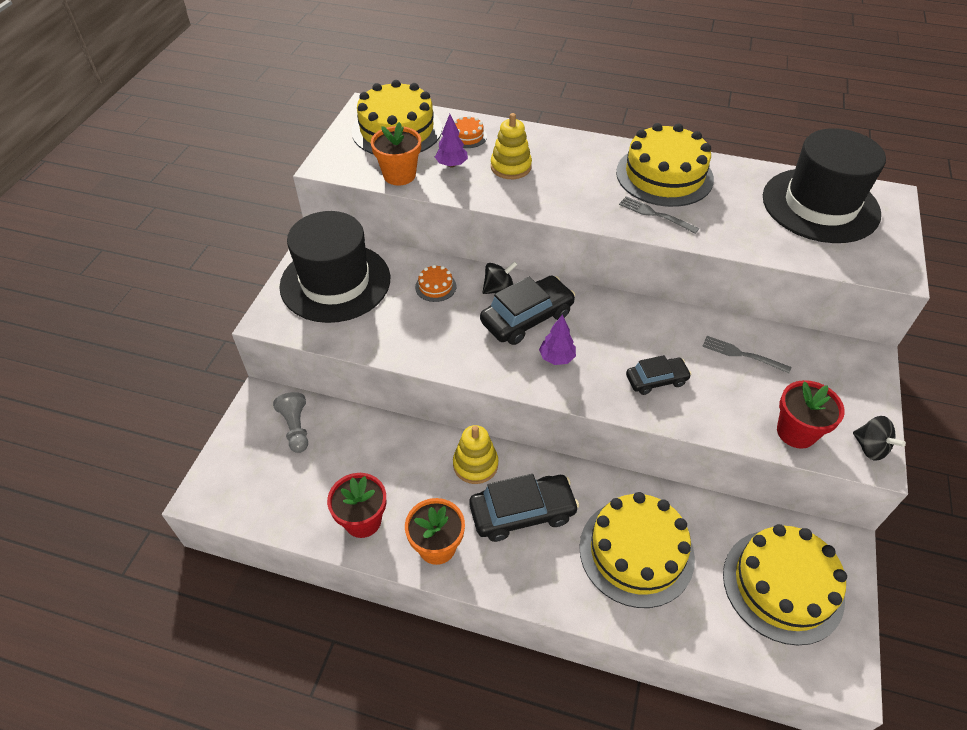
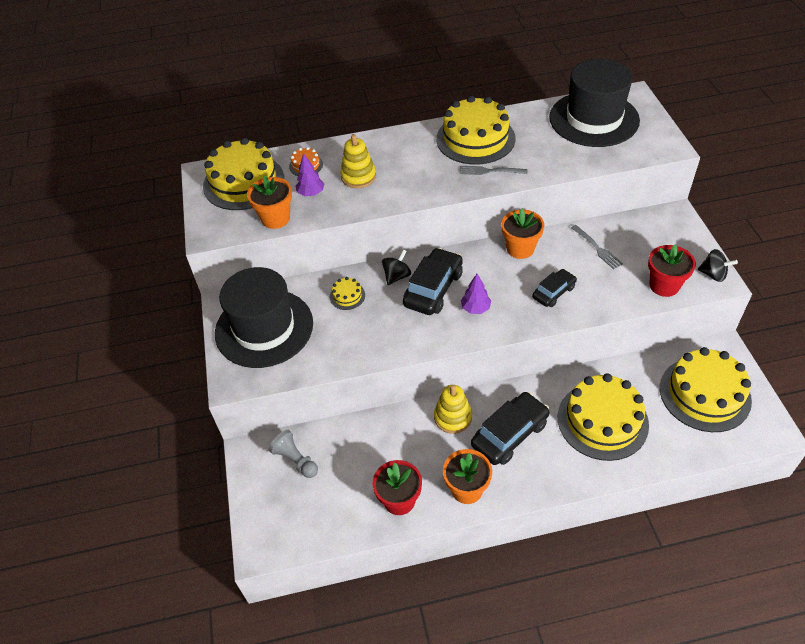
camera: 25 degrees left, 0 degrees up
orange cake [415,265,456,302] -> yellow cake [330,277,365,310]
grey fork [702,336,791,373] -> grey fork turned 120 degrees counterclockwise [571,225,623,269]
none -> orange flower pot [501,209,544,259]

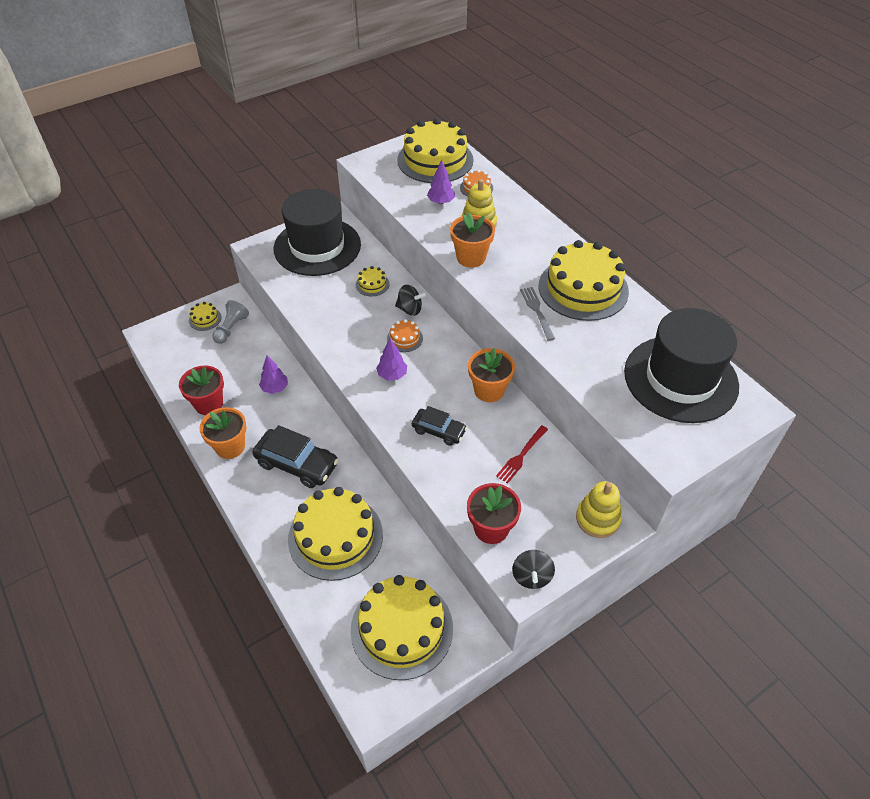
camera: 65 degrees right, 0 degrees up
orange flower pot [247,175,292,229] -> orange flower pot moved to [450,213,495,268]
black car [403,248,463,315] -> orange cake [387,319,423,352]
yellow stacking toy [434,385,472,434] -> yellow stacking toy moved to [576,481,622,538]
grey fork [571,225,623,269] -> red fork [496,425,548,483]
none -> yellow cake [189,302,222,331]
none -> purple tree [259,355,288,394]

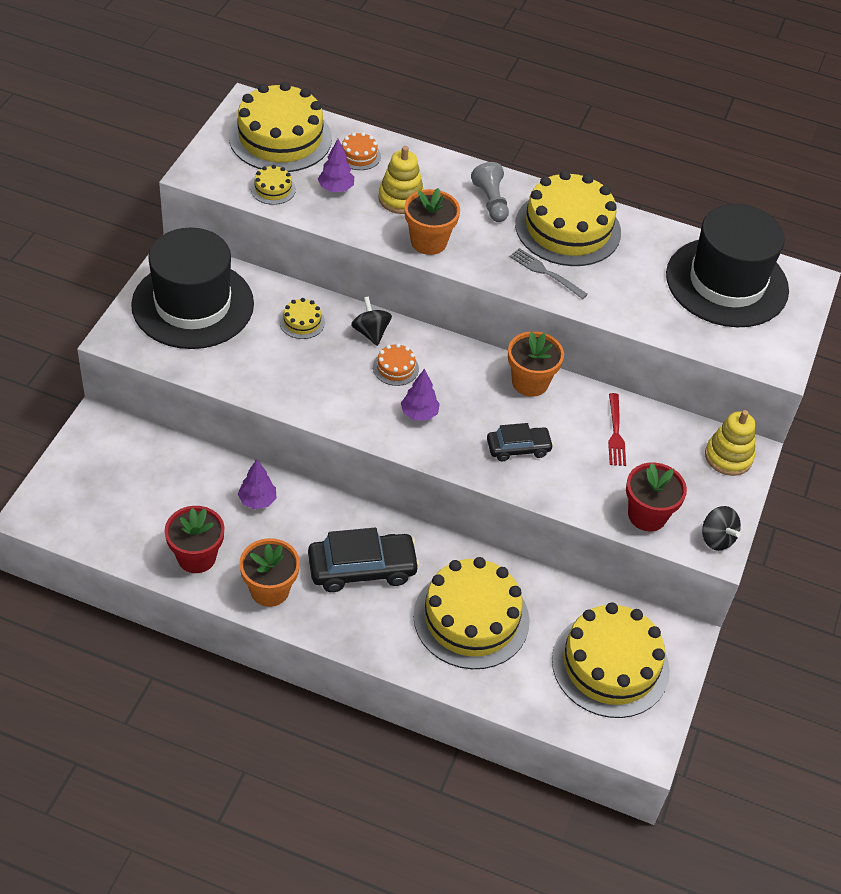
camera: 40 degrees left, 0 degrees up
yellow cake [189,302,222,331] -> yellow cake moved to [251,165,296,205]
grey pawn [212,300,249,344] -> grey pawn moved to [471,162,509,222]
black spinning top [395,285,426,316] -> black spinning top turned 90 degrees counterclockwise [351,297,392,346]

